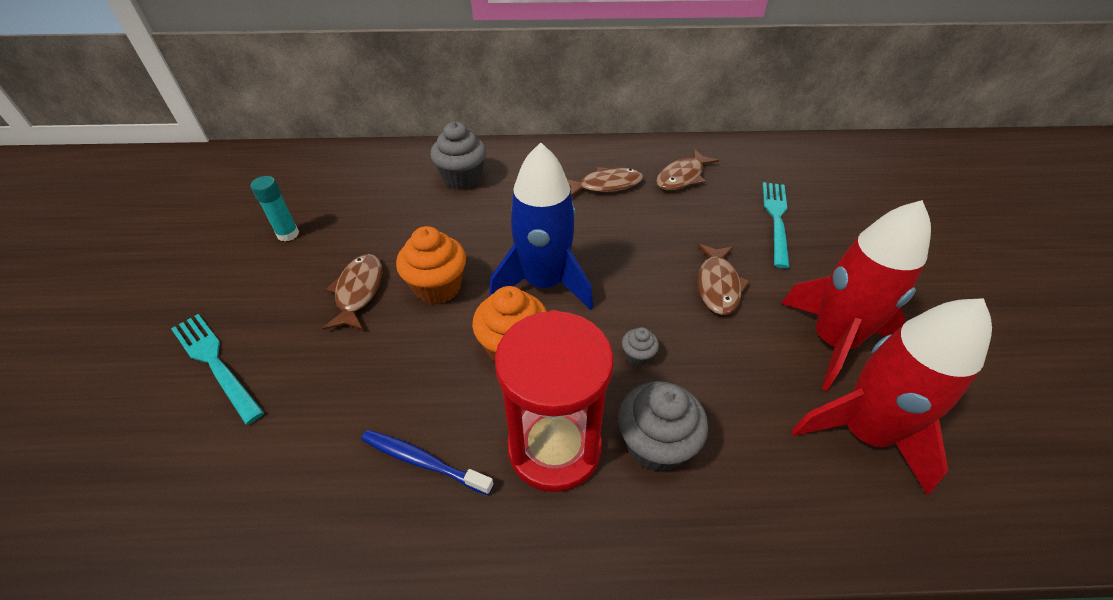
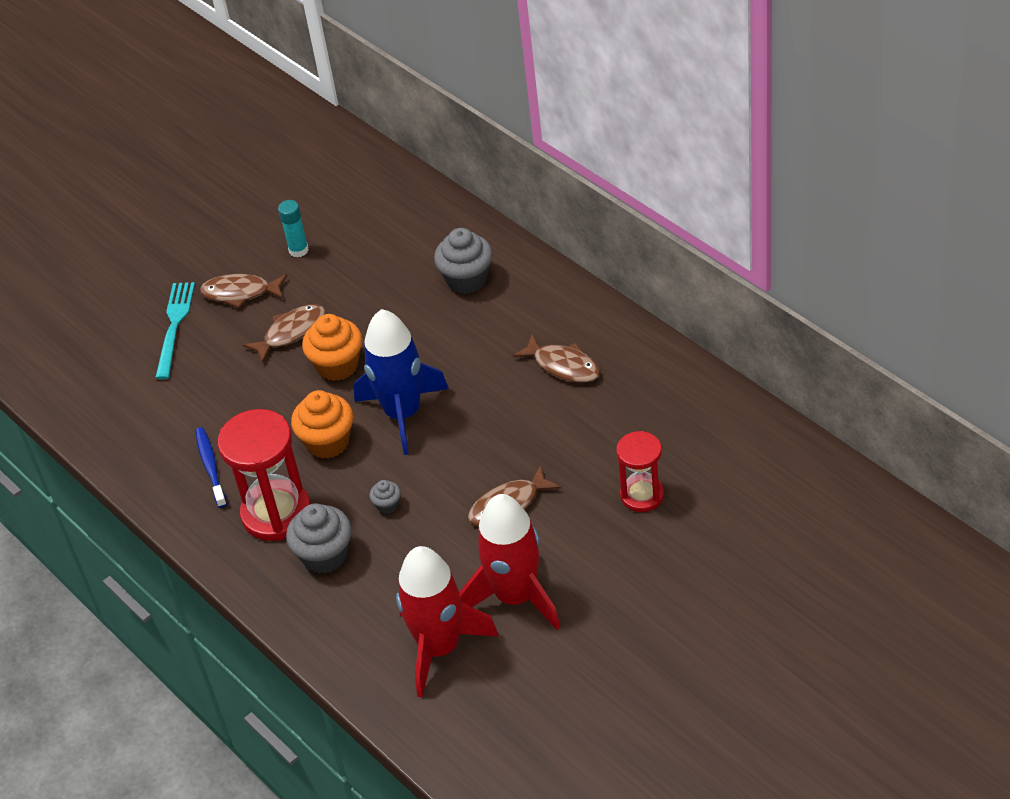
camera: 55 degrees right, 0 degrees up
brown fish [656,149,719,190] -> brown fish moved to [200,274,287,308]
turquoise fork [763,182,790,268] -> red hourglass [616,431,664,512]

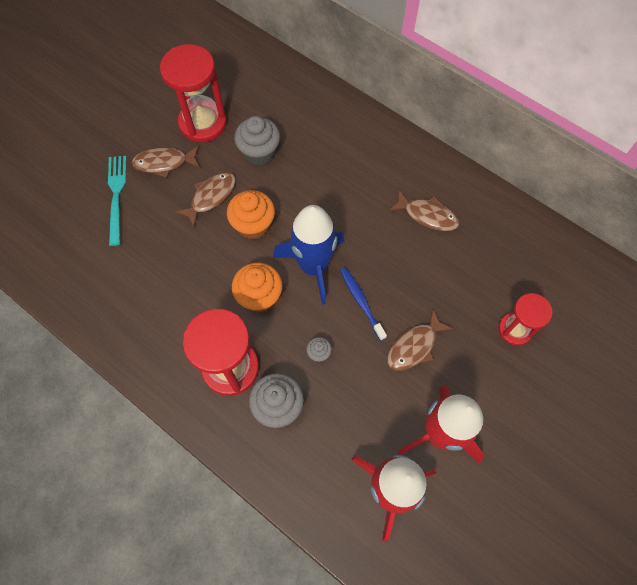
camera: 15 degrees left, 20 degrees up
blue toothbrush [195,427,227,508] -> blue toothbrush moved to [340,268,387,341]
turquoise glue stick [278,200,309,258] -> red hourglass [160,44,227,142]
grey cupcake [434,228,493,294] -> grey cupcake moved to [234,116,280,165]

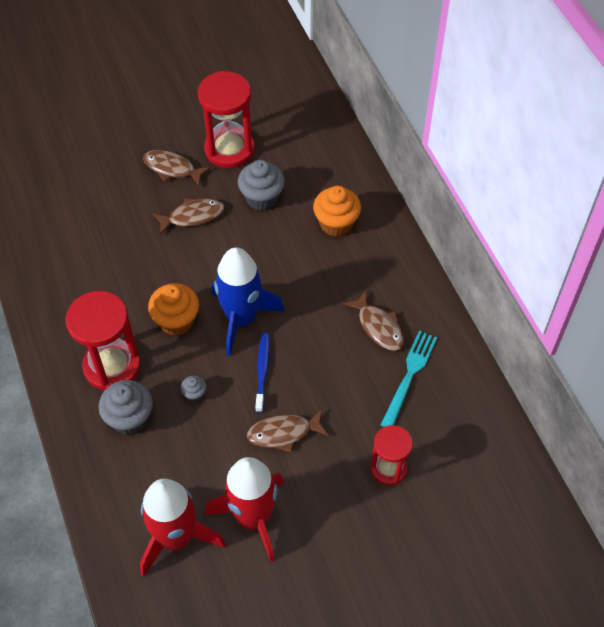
camera: 30 degrees right, 10 degrees down
turquoise fork [108,156,126,246] -> turquoise fork moved to [381,331,437,427]
orange cupcake [227,190,275,239] -> orange cupcake moved to [313,186,361,237]

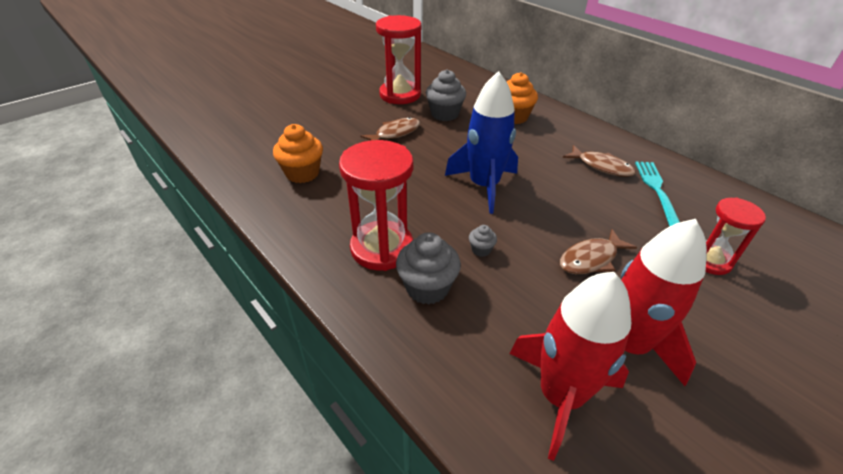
camera: 20 degrees left, 15 degrees down
brown fish [143,150,211,187] -> none
orange cupcake [148,283,199,336] -> orange cupcake moved to [273,124,323,183]
blue toothbrush [255,333,270,413] -> none

